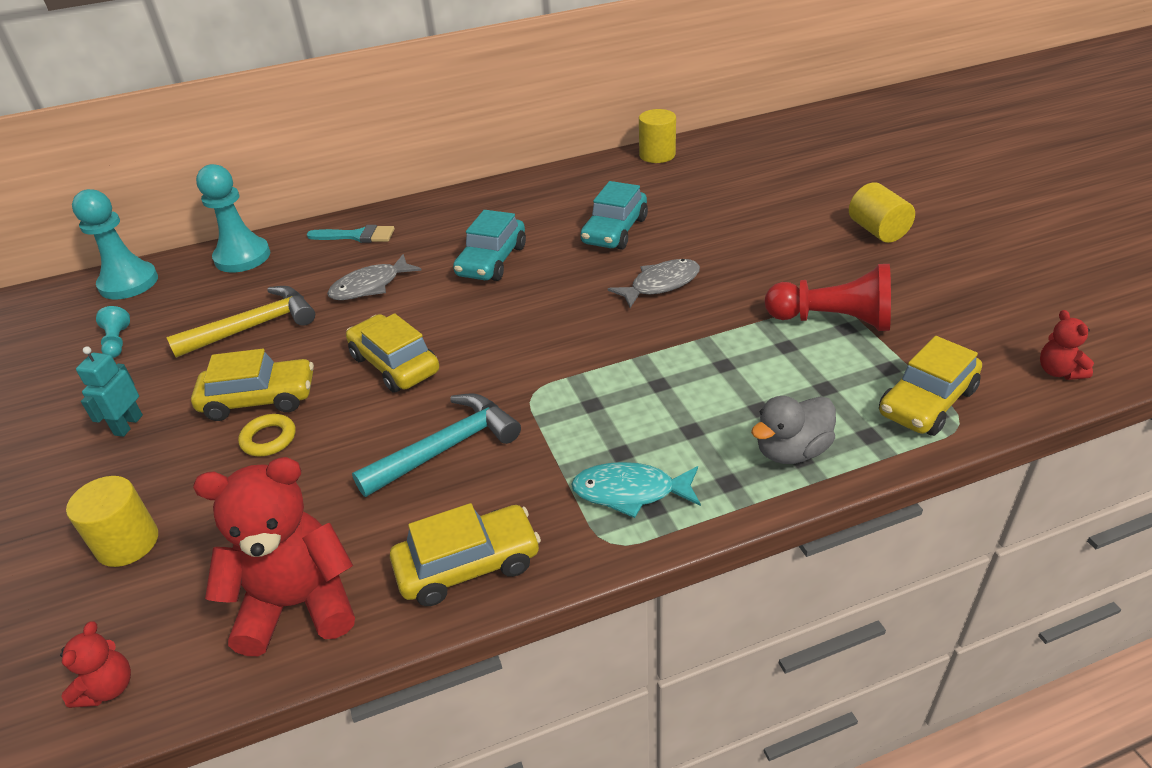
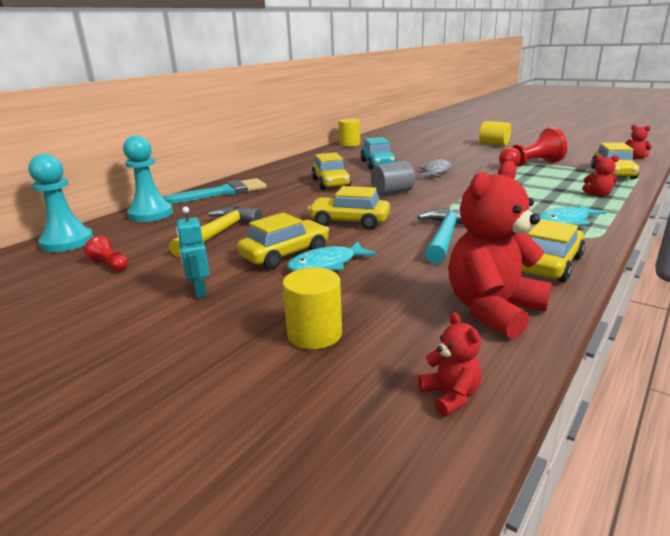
camera: 35 degrees left, 15 degrees down
turquoise pawn [96,306,130,358] -> red pawn [84,235,128,271]
yellow ring [238,414,296,456] -> turquoise fish [287,242,377,271]
turquoise brush [307,225,395,243] -> turquoise brush [164,178,266,204], size x1.57
grey fish [327,254,422,300] -> none
turquoise car [453,210,526,281] -> yellow car [311,152,351,190]
grey duck [751,396,836,464] -> red teddy bear [582,155,619,197]
none -> grey cylinder [371,161,415,196]

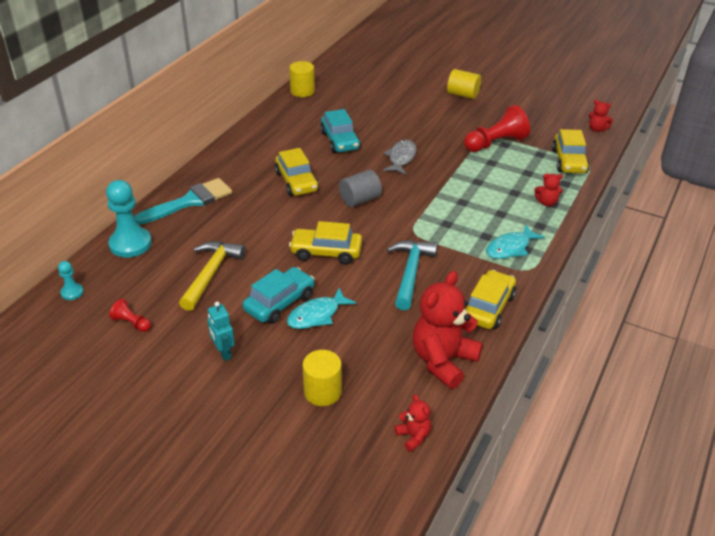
camera: 10 degrees left, 15 degrees up
turquoise pawn [28,154,94,252] -> turquoise pawn [58,261,84,300], size x0.49
yellow car [237,213,329,269] -> turquoise car [242,267,315,324]

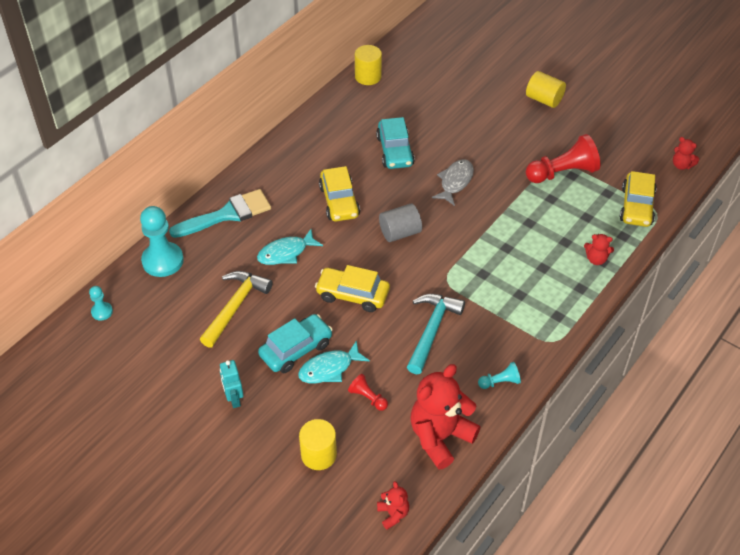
camera: 10 degrees right, 10 degrees up
red pawn [109,299,151,332] -> red pawn moved to [348,374,388,411]
yellow car [465,270,516,329] -> turquoise pawn [478,362,521,389]
turquoise fish [486,225,545,259] -> turquoise fish moved to [257,229,323,265]

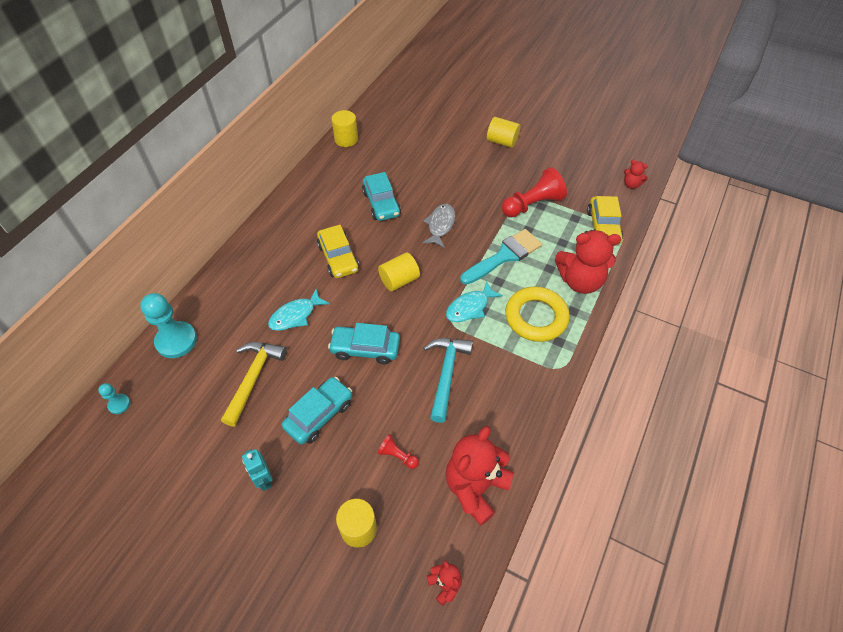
camera: 10 degrees left, 5 degrees up
turquoise brush [169,189,271,238] -> turquoise brush moved to [460,229,542,285]
turquoise fish [298,340,370,383] -> turquoise fish moved to [446,281,503,322]
yellow car [315,265,390,312] -> turquoise car [328,323,400,364]
grey cylinder [379,203,422,242] -> yellow cylinder [378,252,420,291]
turquoise pawn [478,362,521,389] -> none
red teddy bear [584,234,614,265] -> red teddy bear [555,230,621,294], size x2.15
none -> yellow ring [505,286,570,342]

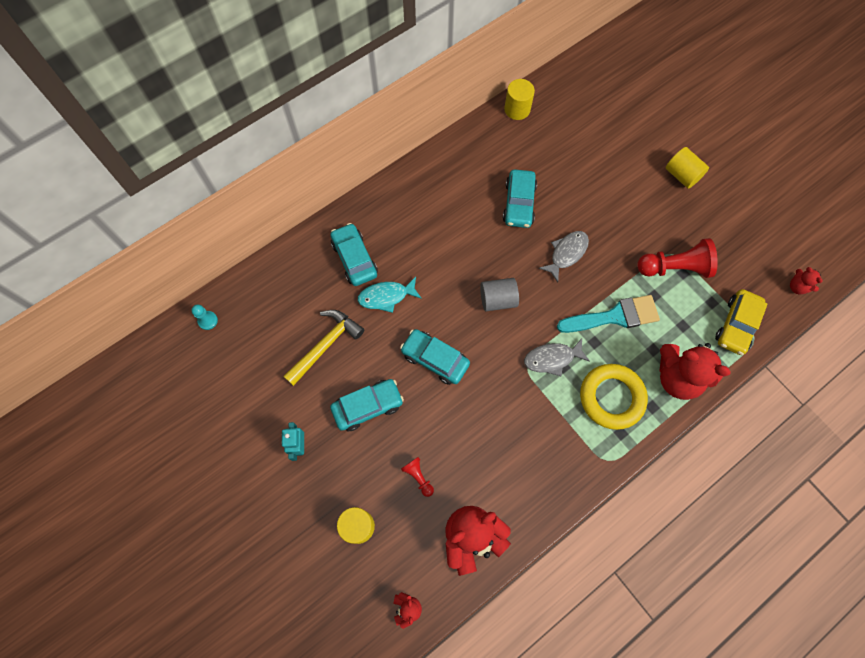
camera: 25 degrees right, 15 degrees up
turquoise pawn [140,293,197,358] -> none
yellow car [317,225,359,278] -> none
yellow cylinder [378,252,420,291] -> grey cylinder [480,278,519,311]
turquoise hammer [424,338,473,423] -> none
turquoise fish [446,281,503,322] -> grey fish [524,338,590,376]
none -> turquoise car [330,223,378,286]

